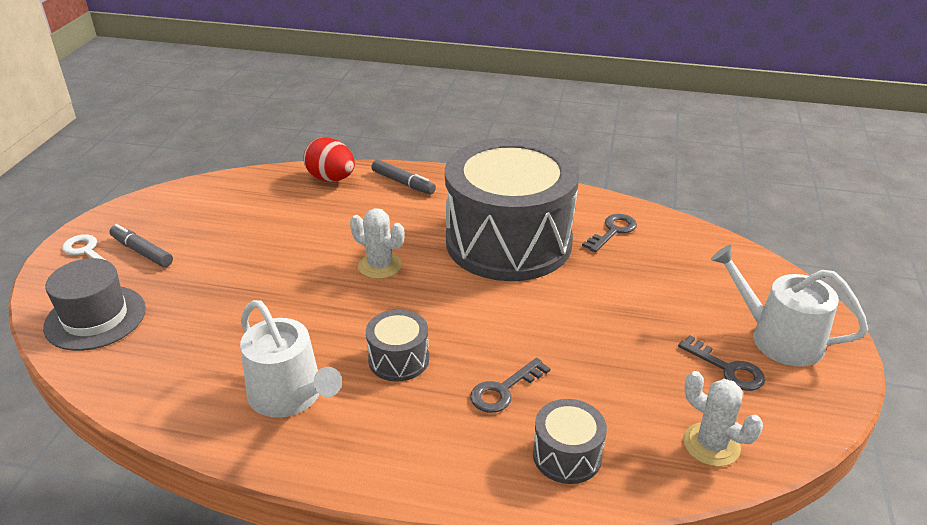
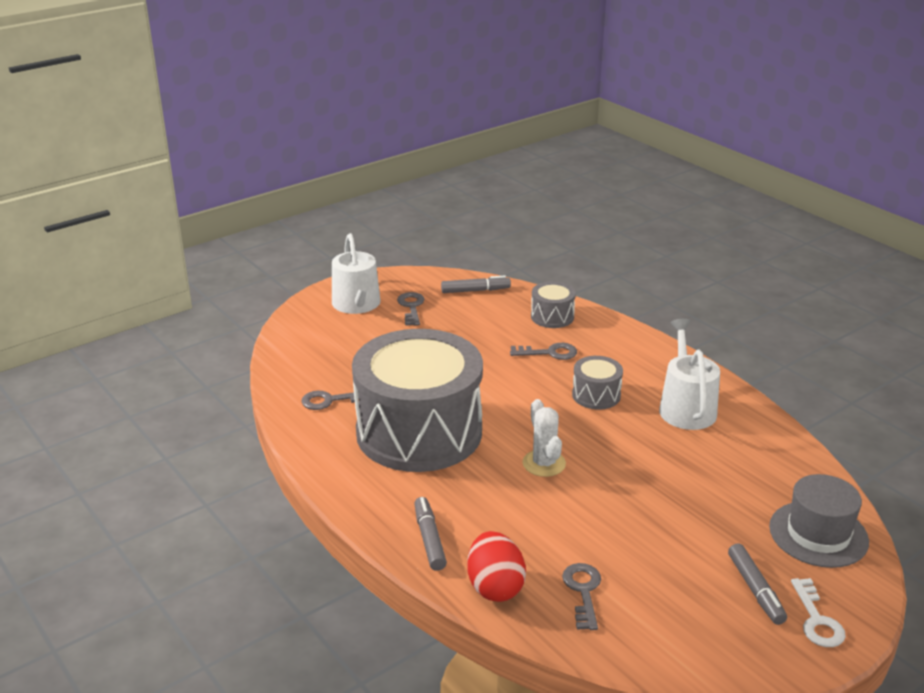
camera: 140 degrees left, 5 degrees down
white cactus [683,371,763,467] -> grey marker [441,276,511,293]
none -> grey key [562,563,601,630]

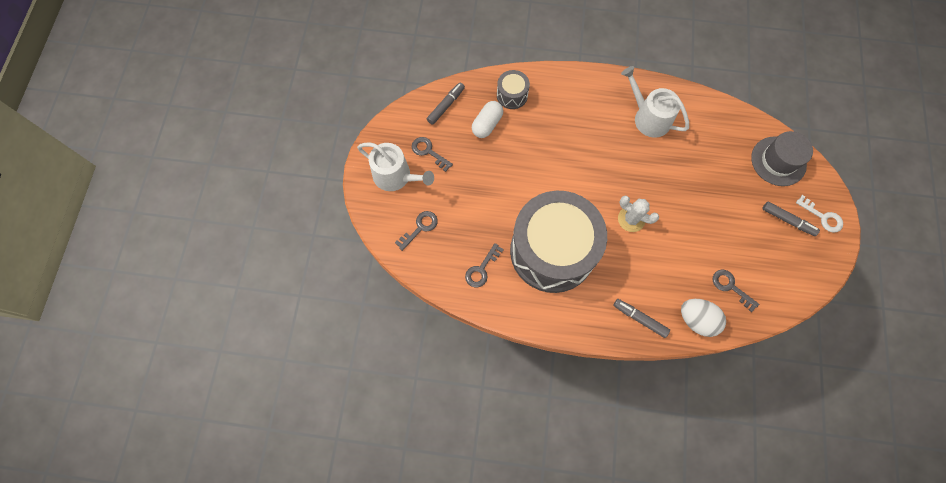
camera: 45 degrees left, 40 degrees up
red egg [467,531,526,602] -> white egg [681,299,726,337]
grey key [510,343,577,360] -> grey key moved to [395,211,438,251]
grey drum [572,356,623,410] -> none
none -> white capsule [472,101,503,138]

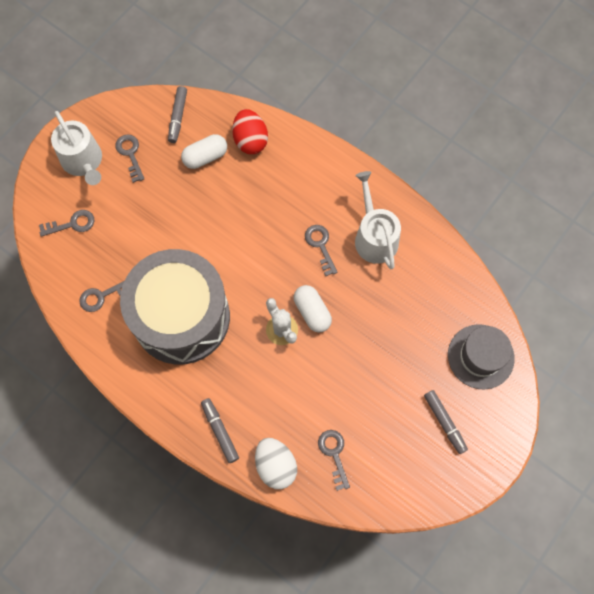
camera: 30 degrees right, 0 degrees up
grey marker [427,83,465,125] -> grey marker turned 120 degrees clockwise [168,86,187,143]
grey drum [497,70,530,109] -> red egg [232,109,268,154]
white key [796,195,843,233] -> none
none -> white capsule [294,285,332,332]
none -> grey key [305,225,338,276]

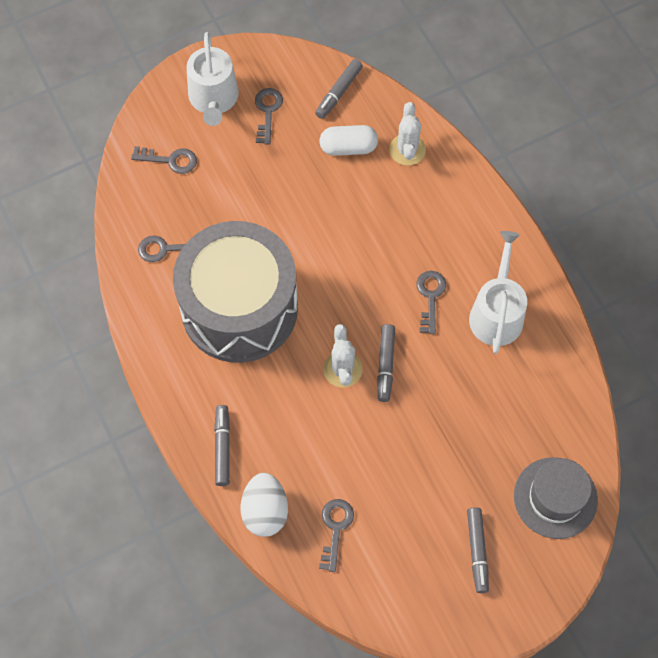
camera: 25 degrees right, 5 degrees down
red egg [232,109,268,154] -> white cactus [389,102,426,166]
white capsule [294,285,332,332] -> grey marker [377,324,395,402]

